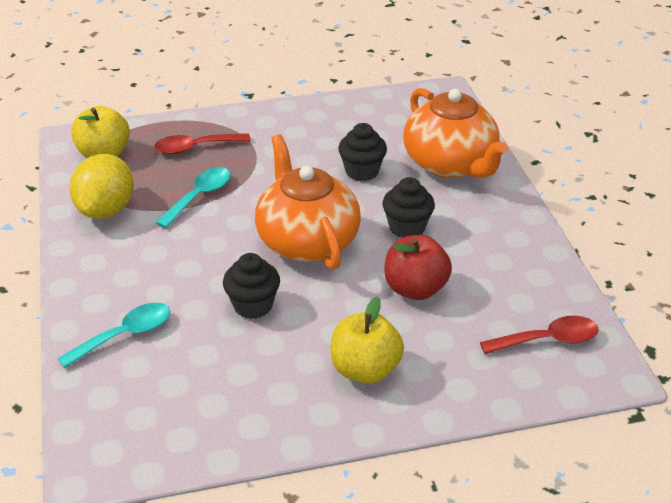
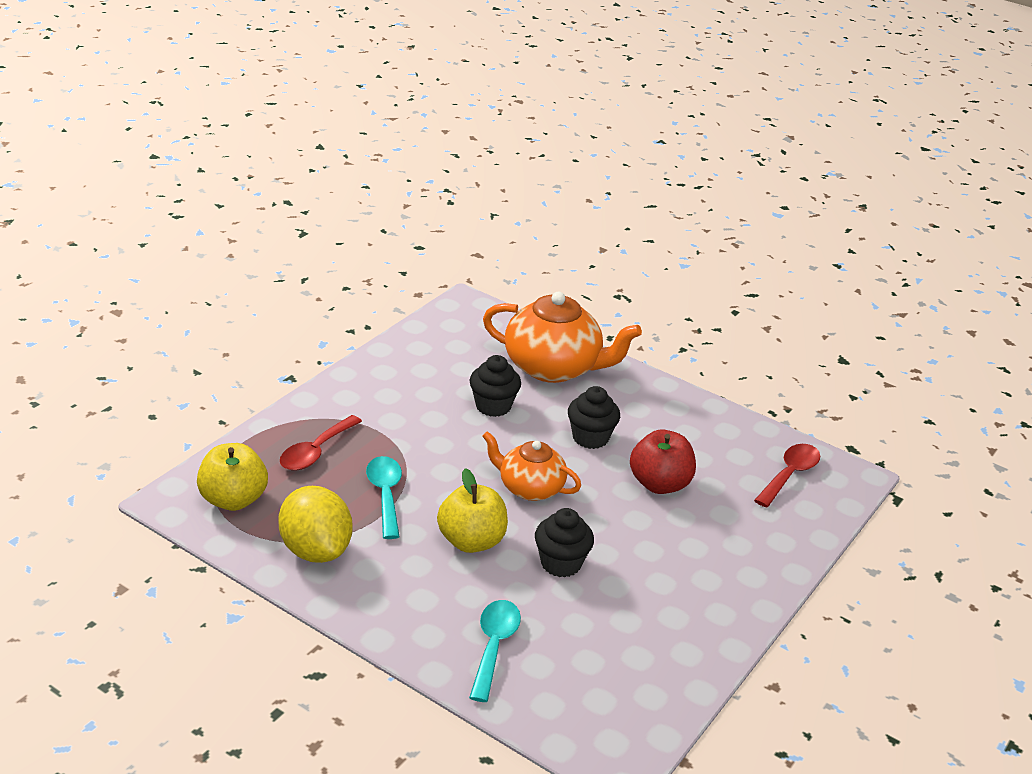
camera: 45 degrees left, 5 degrees down
orange teapot [255,134,361,270] -> orange teapot [482,431,581,501], size x0.61
yellow apple [331,297,404,384] -> yellow apple moved to [437,468,508,553]

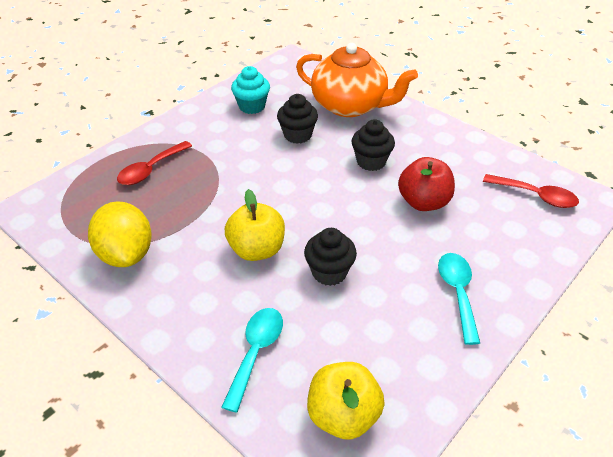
camera: 10 degrees right, 10 degrees up
yellow apple [197,443,268,511] -> yellow apple moved to [307,362,385,440]
turquoise spoon [366,456,402,539] -> turquoise spoon moved to [438,253,480,345]
orange teapot [482,431,581,501] -> none
red spoon [754,444,820,508] -> red spoon turned 75 degrees clockwise [483,174,579,208]
none -> turquoise cupcake [231,66,270,114]

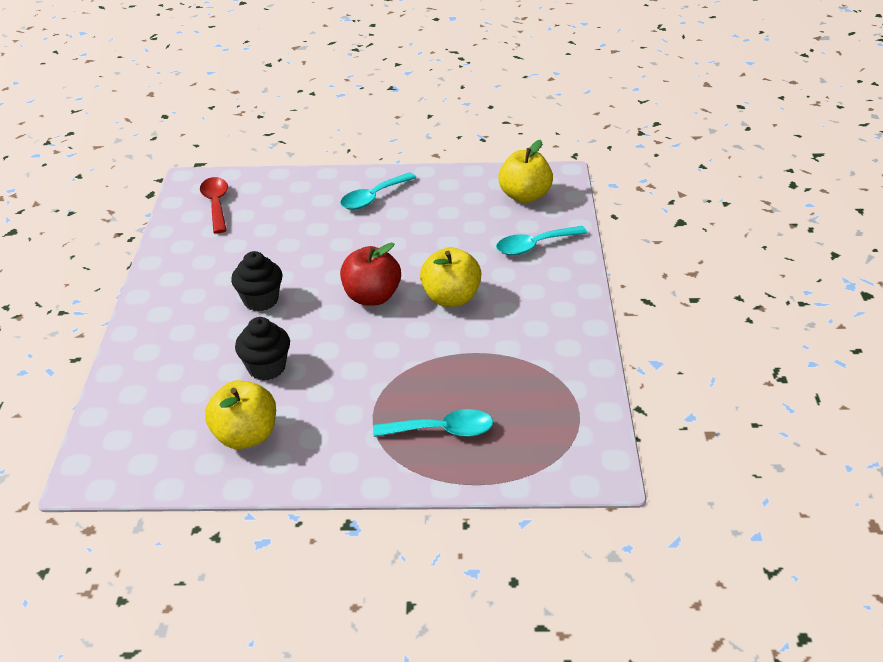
camera: 130 degrees left, 5 degrees down
yellow lemon [88,201,152,267] -> none
red spoon [117,141,192,185] -> turquoise spoon [373,409,493,437]
turquoise cupcake [231,66,270,114] -> yellow apple [205,380,276,449]
orange teapot [296,43,418,117] -> none
black cupcake [304,228,357,286] -> none
red apple [398,157,455,211] -> red apple moved to [340,243,401,305]

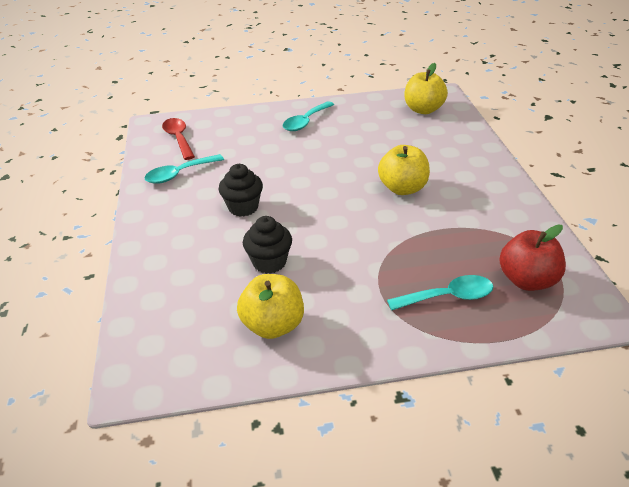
camera: 10 degrees left, 0 degrees up
red apple [340,243,401,305] -> red apple moved to [499,225,566,291]
turquoise spoon [496,226,587,255] -> turquoise spoon moved to [144,154,224,183]

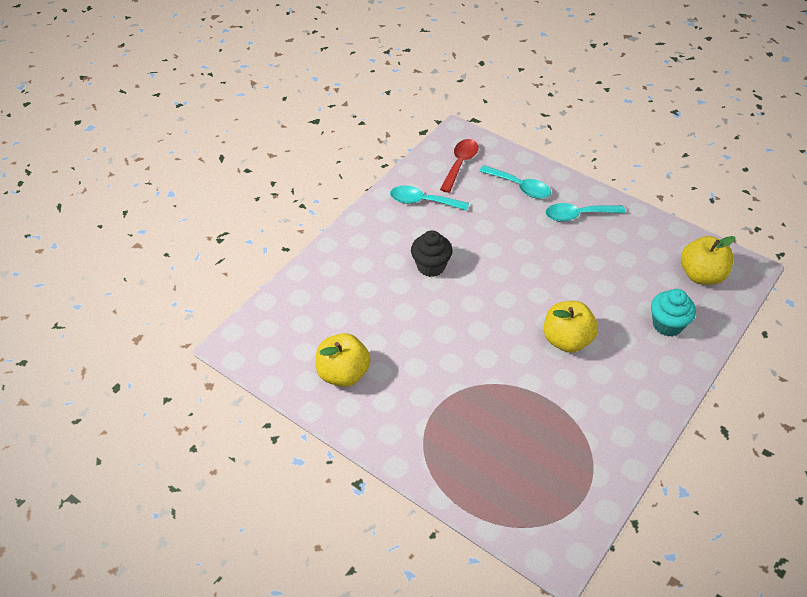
camera: 45 degrees right, 10 degrees up
black cupcake [243,216,292,274] -> none
turquoise spoon [387,275,493,310] -> turquoise spoon moved to [479,165,551,199]
red apple [499,225,566,291] -> none
none -> turquoise cupcake [651,289,696,337]

